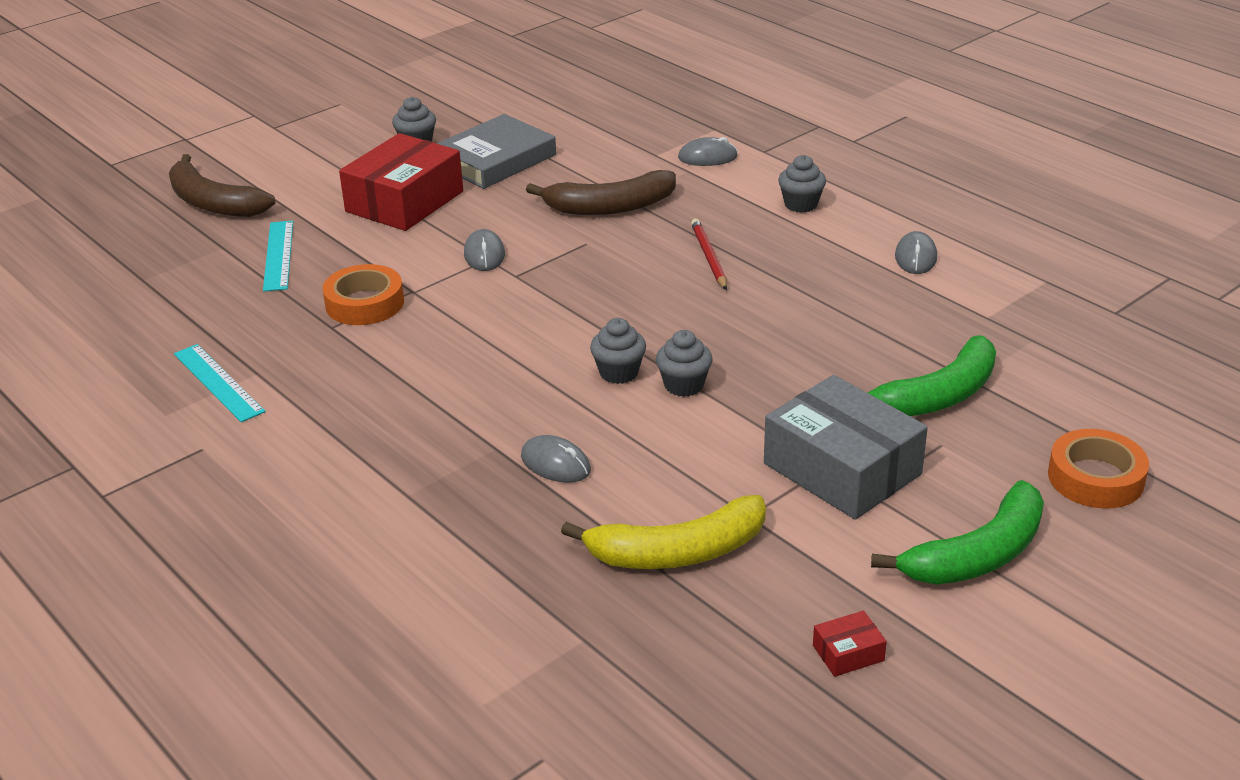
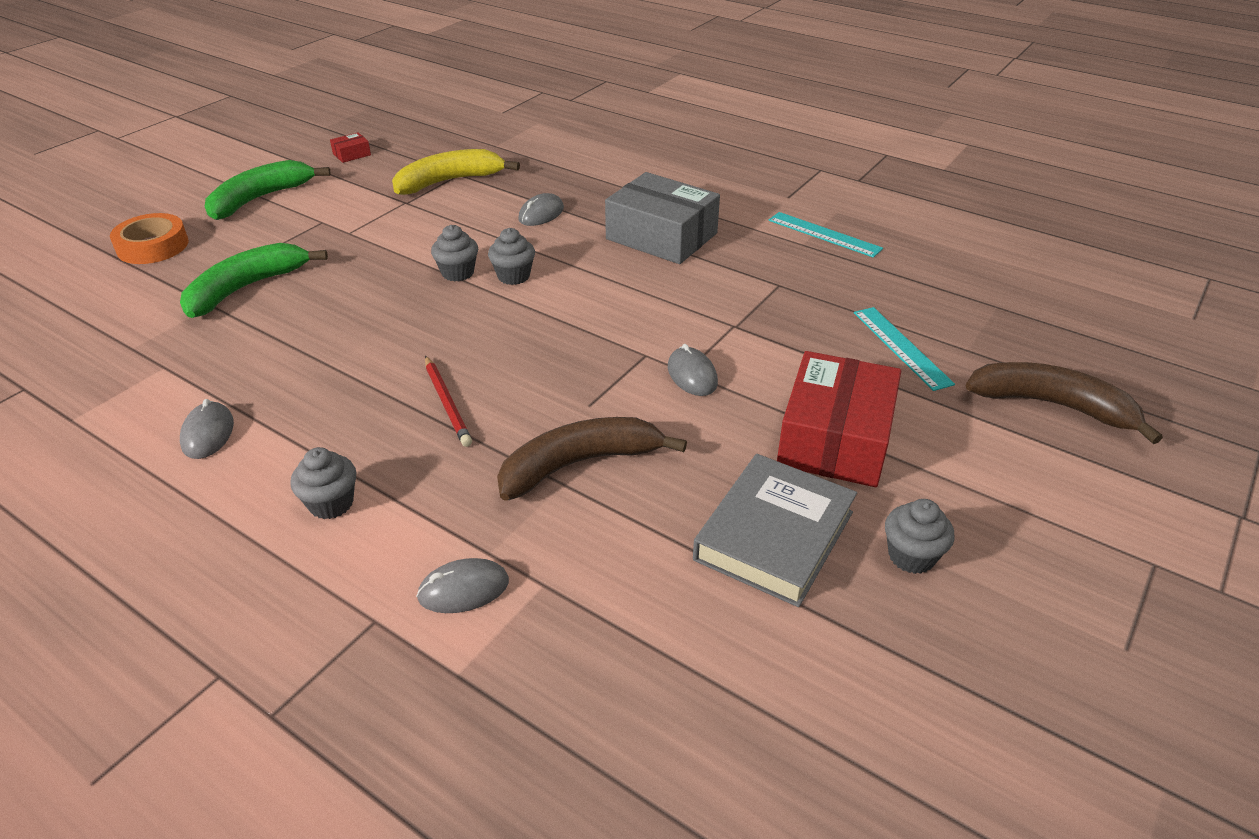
camera: 165 degrees right, 5 degrees up
orange tape [323,264,404,325] -> none
grey mouse [521,435,591,483] -> grey mouse turned 75 degrees counterclockwise [518,193,564,226]
grey box [764,375,928,520] -> grey box moved to [605,172,720,264]

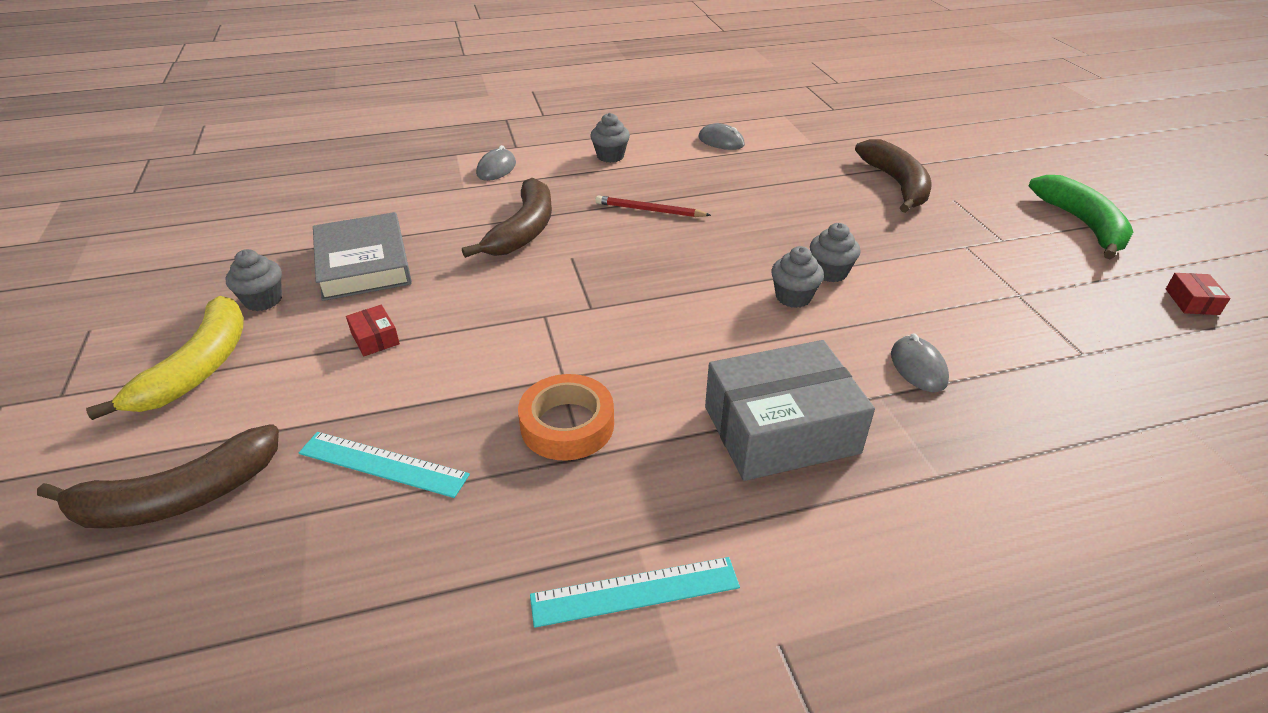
camera: 130 degrees right, 0 degrees up
orange tape [110,213,189,264] -> orange tape moved to [518,374,614,461]
green banana [180,243,328,318] -> brown banana [855,139,932,213]
yellow banana [392,149,520,195] -> yellow banana moved to [86,296,244,420]
grey mouse [668,344,718,396] -> none
red box [777,351,901,487] -> red box [346,305,400,356], size x0.40

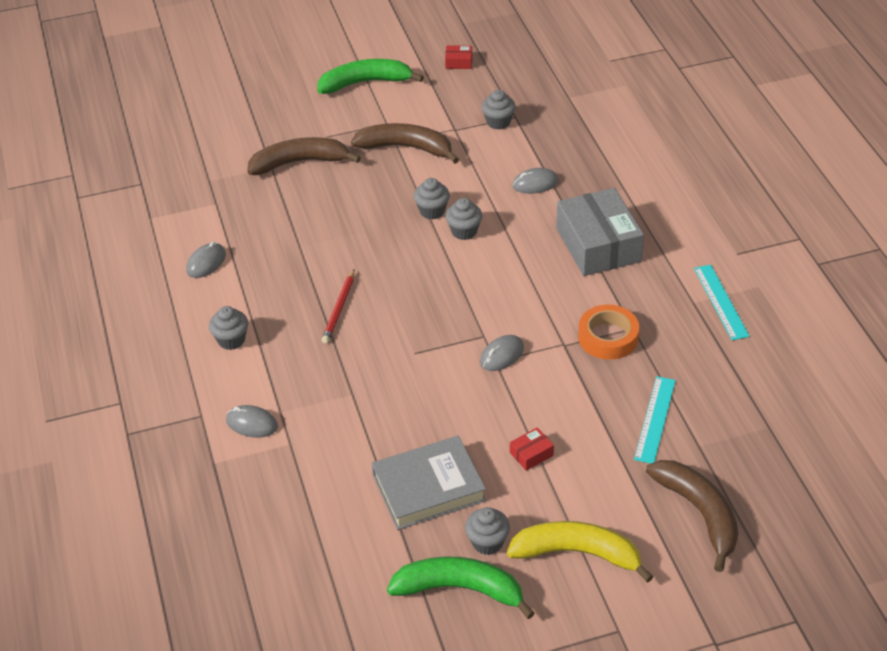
camera: 90 degrees left, 5 degrees up
brown banana [462,178,552,258] -> brown banana moved to [351,123,459,164]
none -> green banana [387,556,535,619]
none -> grey mouse [480,335,524,371]
none -> grey cupcake [481,90,516,130]

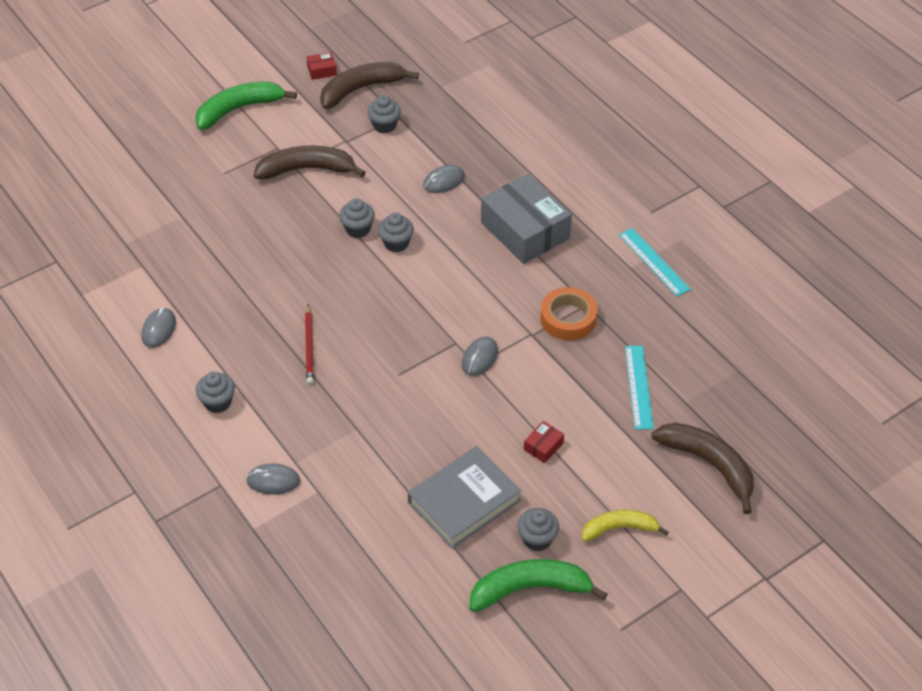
camera: 20 degrees left, 5 degrees up
brown banana [247,137,361,175] -> brown banana moved to [320,62,419,109]
yellow banana [507,521,653,583] -> yellow banana [582,510,669,542], size x0.65

